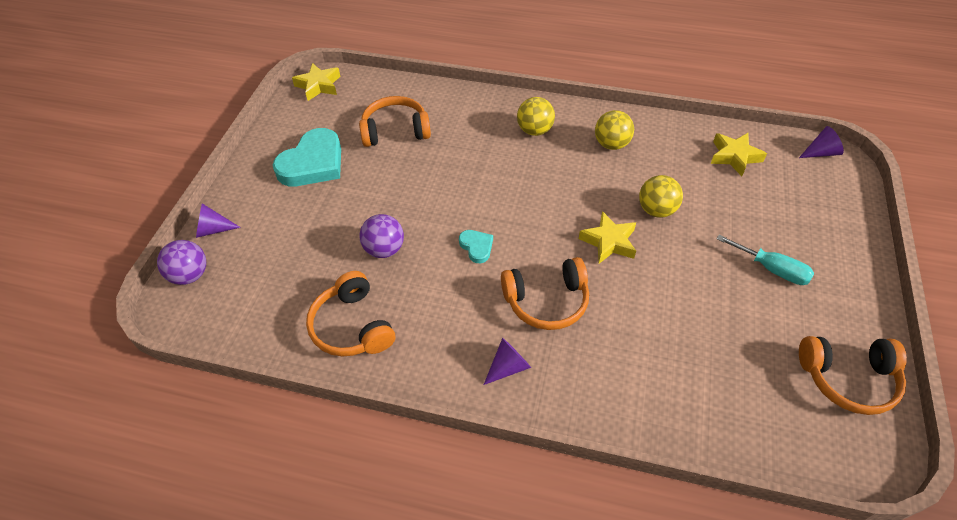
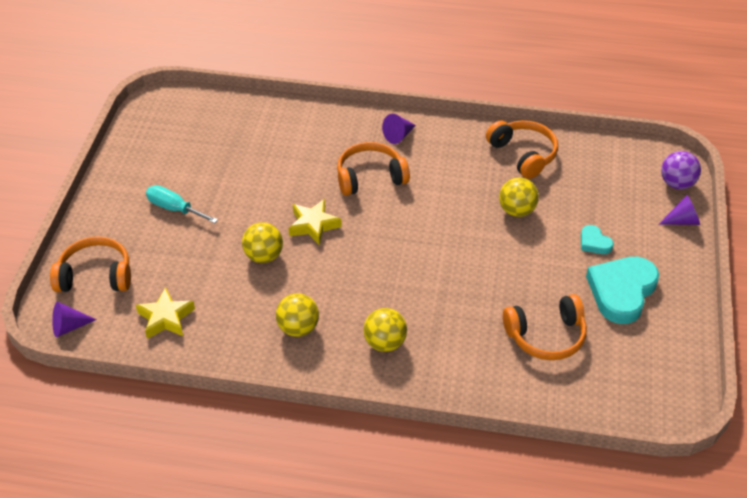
camera: 175 degrees right, 5 degrees down
yellow star [292,63,341,101] -> none
purple ball [359,214,404,258] -> yellow ball [499,178,539,217]
turquoise heart [459,230,493,263] -> turquoise heart moved to [581,225,614,254]
orange headphones [799,336,907,415] -> orange headphones moved to [50,236,131,292]

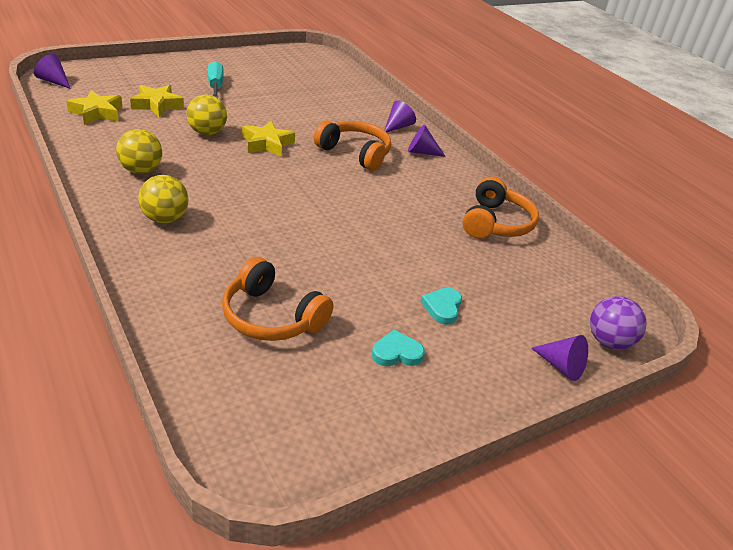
camera: 45 degrees right, 10 degrees down
orange headphones [50,236,131,292] -> none
yellow ball [499,178,539,217] -> none
turquoise heart [586,257,659,324] -> turquoise heart [372,330,425,366], size x0.48
none -> yellow star [130,85,184,117]
none -> purple cone [384,100,416,132]

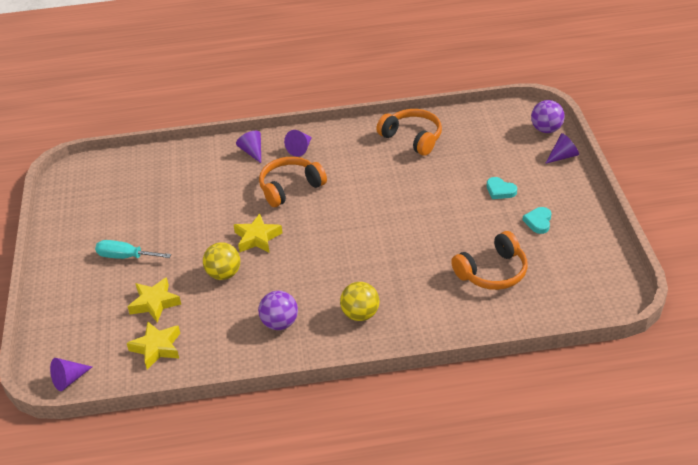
camera: 60 degrees left, 5 degrees up
yellow ball [116,129,162,174] -> purple ball [258,291,298,330]

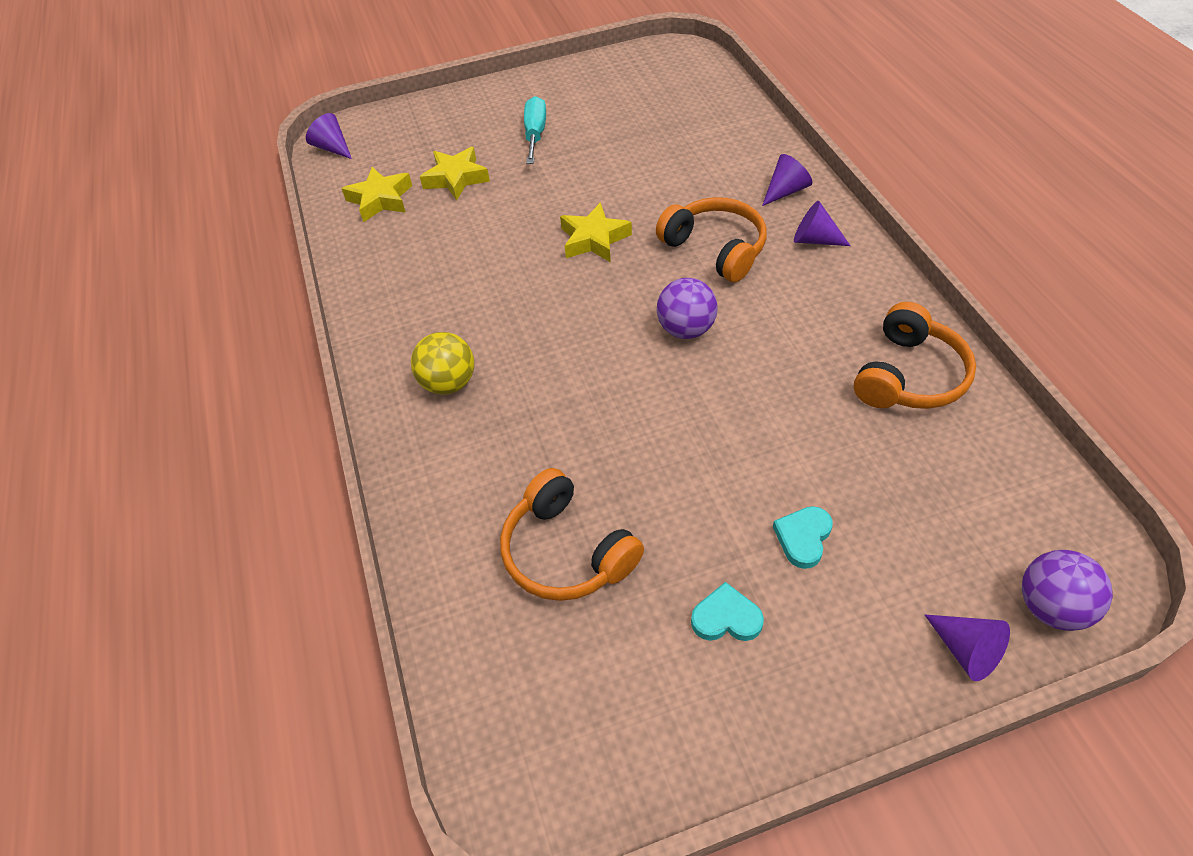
camera: 80 degrees right, 10 degrees up
yellow ball [203,242,240,280] -> none
purple ball [258,291,298,330] -> purple ball moved to [657,278,718,339]

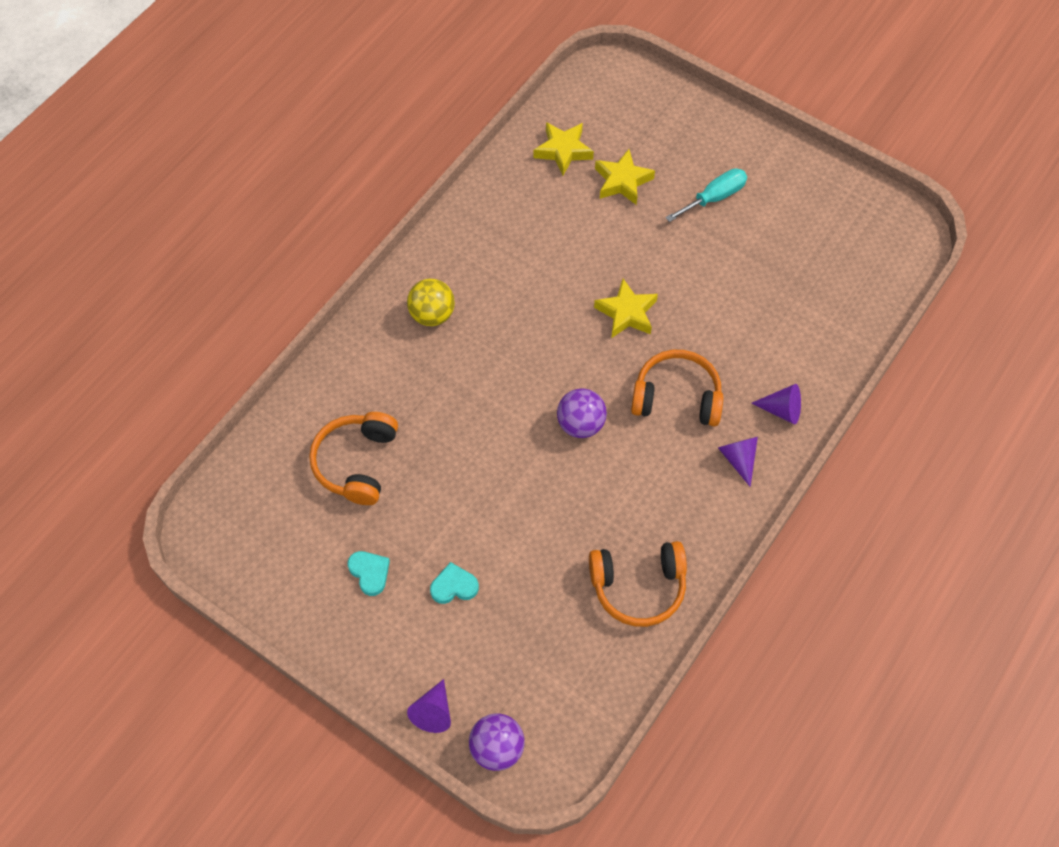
camera: 50 degrees right, 10 degrees up
purple cone [306,113,352,159] -> none
orange headphones [656,197,767,282] -> orange headphones turned 90 degrees counterclockwise [631,350,723,426]

